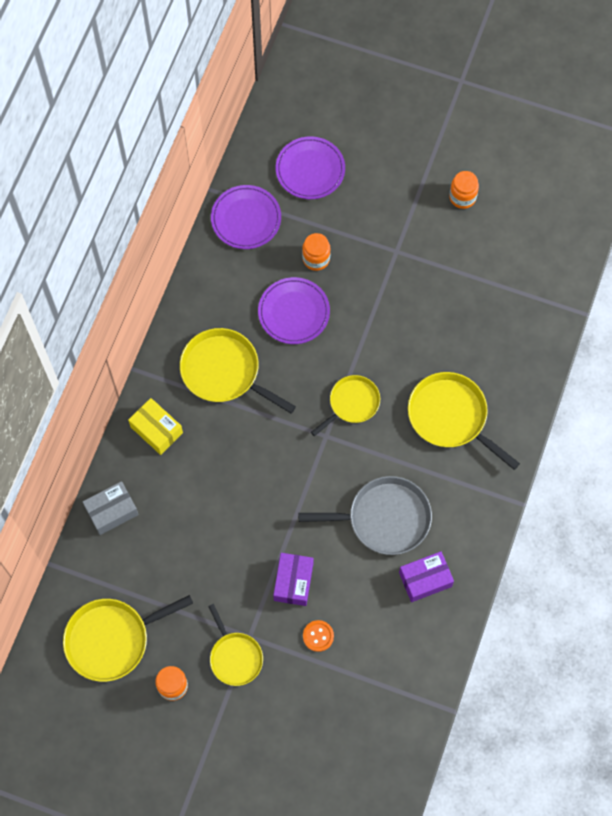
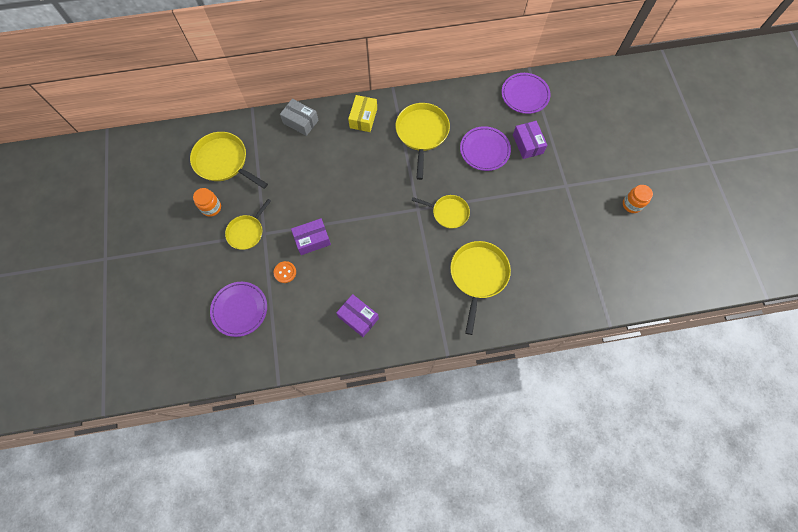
camera: 60 degrees right, 0 degrees up
purple plate [276,136,345,199] -> purple plate moved to [210,282,267,337]
grey pan [298,476,432,555] -> none
orange jar [302,233,331,271] -> purple box [513,121,547,159]

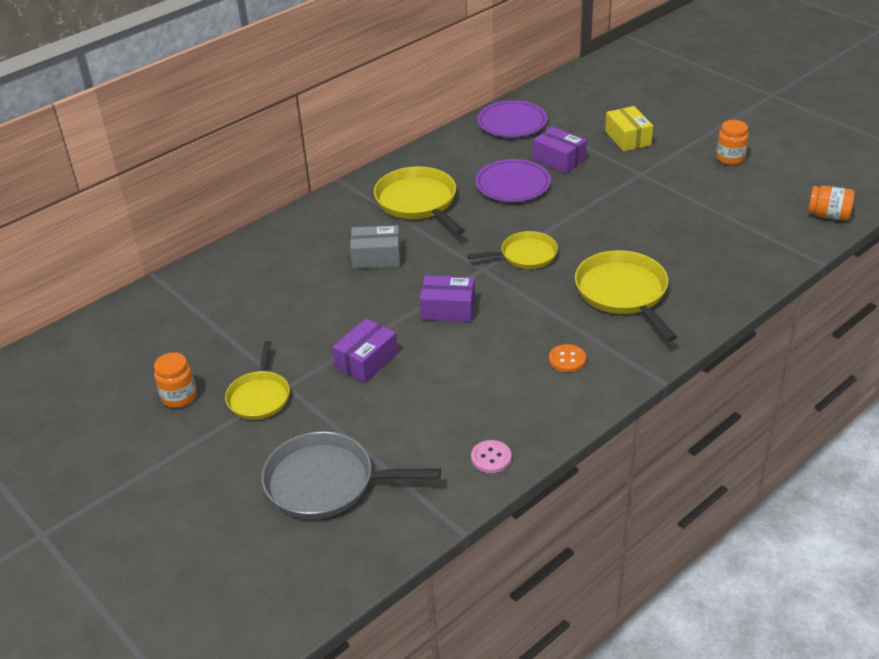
camera: 30 degrees left, 30 degrees down
yellow pan [190,132,268,189] -> none
purple plate [210,282,267,337] -> grey pan [262,432,441,519]
orange button [274,261,296,283] -> orange button moved to [549,344,586,372]
grey box [280,99,319,136] -> grey box moved to [350,225,401,269]
purple box [336,294,379,337] -> purple box moved to [420,276,475,322]
yellow box [348,95,377,132] -> yellow box moved to [605,106,653,151]
none -> pink button [471,440,511,473]
none -> orange jar [808,186,855,221]

